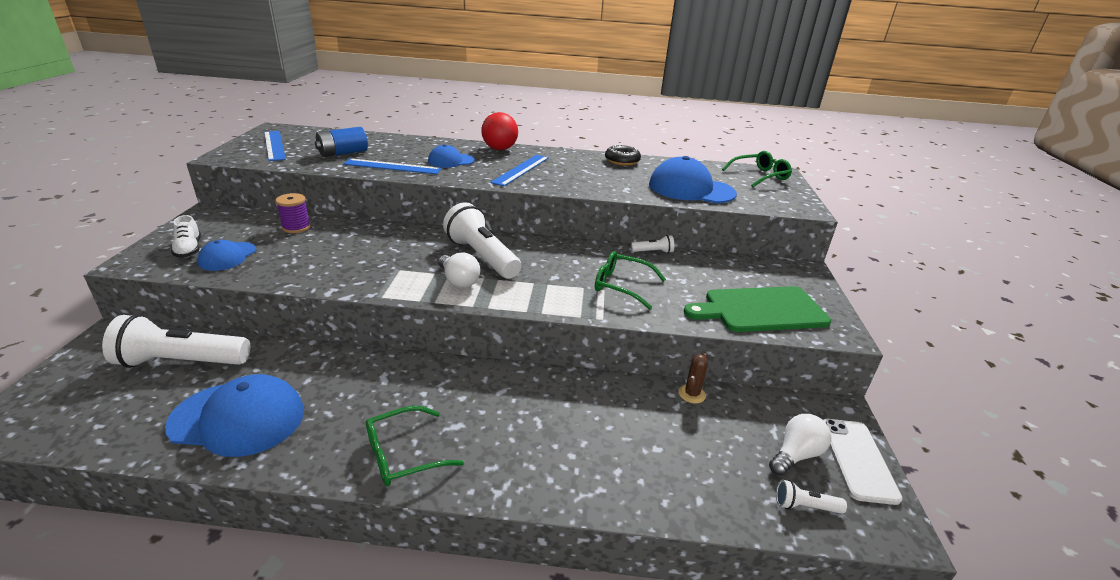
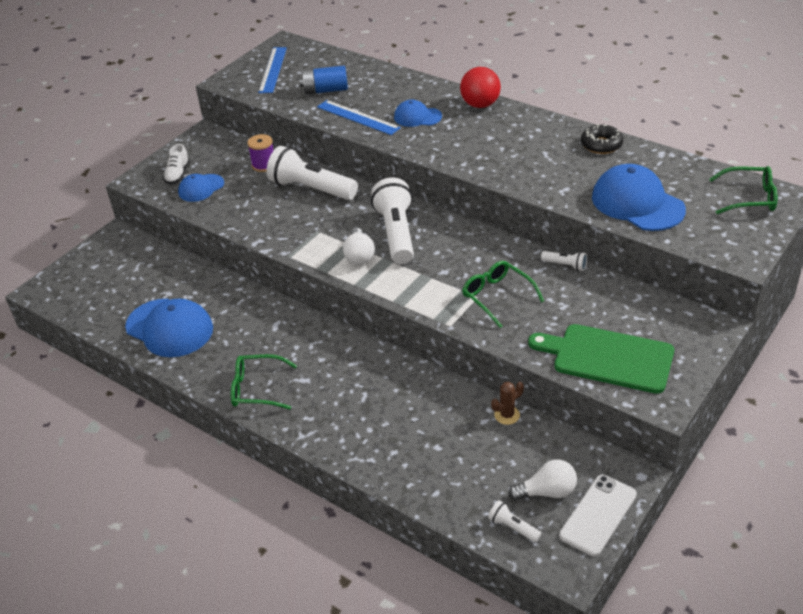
camera: 35 degrees right, 10 degrees up
white flashlight [102,314,250,368] -> white flashlight moved to [267,146,358,200]
blue ruler [490,155,549,186] -> none

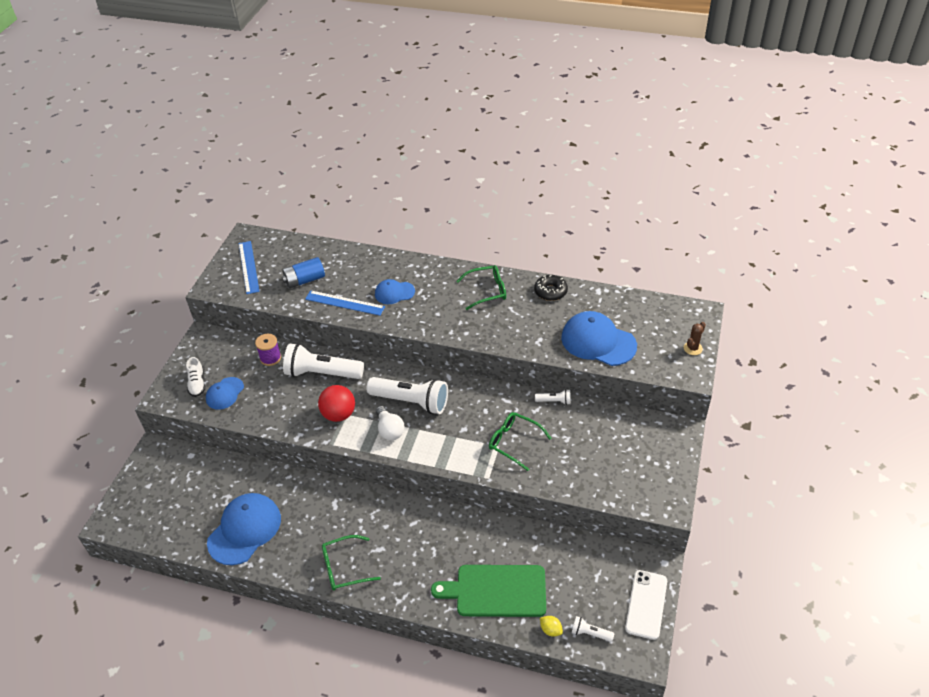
camera: 20 degrees left, 5 degrees up
blue cap [125,298,213,357] -> blue cap turned 75 degrees counterclockwise [207,493,281,565]
white flashlight [371,177,414,264] -> white flashlight turned 135 degrees clockwise [366,377,448,414]
red ball [460,67,501,108] -> red ball moved to [318,385,355,422]
brown cactus [491,382,524,425] -> brown cactus moved to [684,322,706,355]
white light bulb [508,459,577,501] -> none
green cutting board [528,324,674,394] -> green cutting board moved to [431,565,546,617]
green glasses [709,166,778,214] -> green glasses moved to [456,265,506,310]
none -> yellow lemon [540,616,563,636]

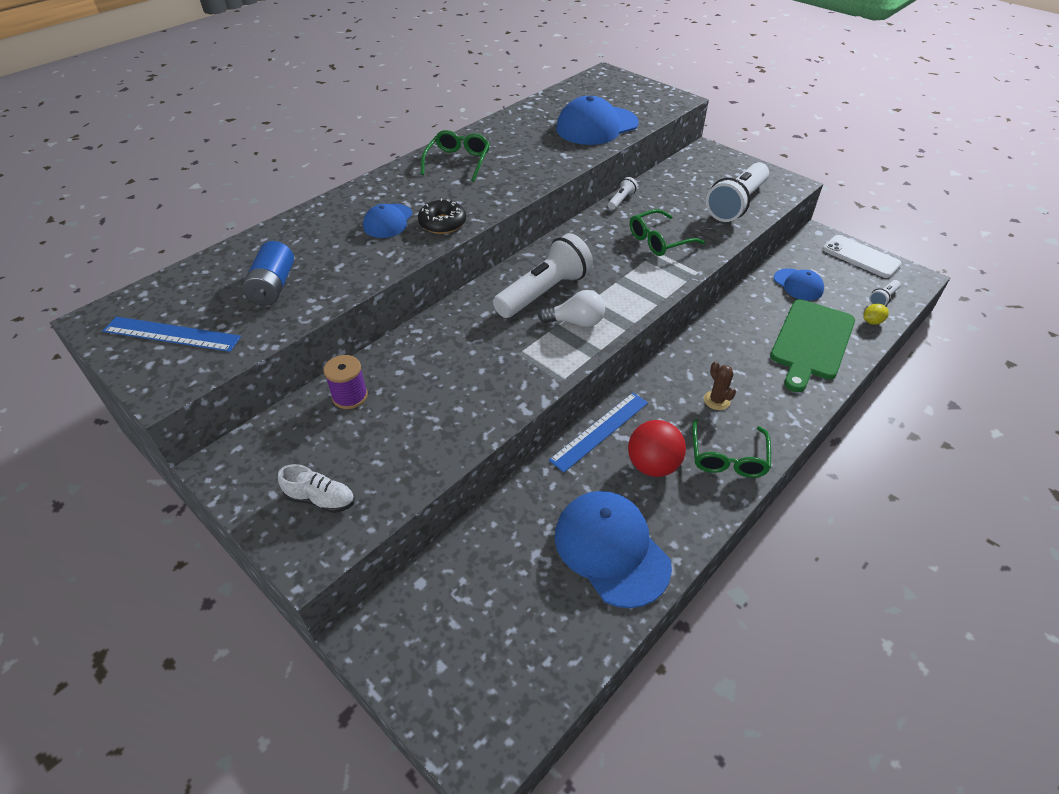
camera: 65 degrees left, 0 degrees up
blue cap [206,377,244,410] -> blue cap moved to [774,268,824,301]
white flashlight [283,343,364,379] -> white flashlight moved to [706,162,769,222]
blue ruler [305,290,385,316] -> blue ruler moved to [549,393,648,473]
red ball [318,385,355,422] -> red ball moved to [628,420,686,477]
black donut [534,275,568,301] -> black donut moved to [418,198,466,234]
brown cactus [684,322,706,355] -> brown cactus moved to [704,361,736,410]

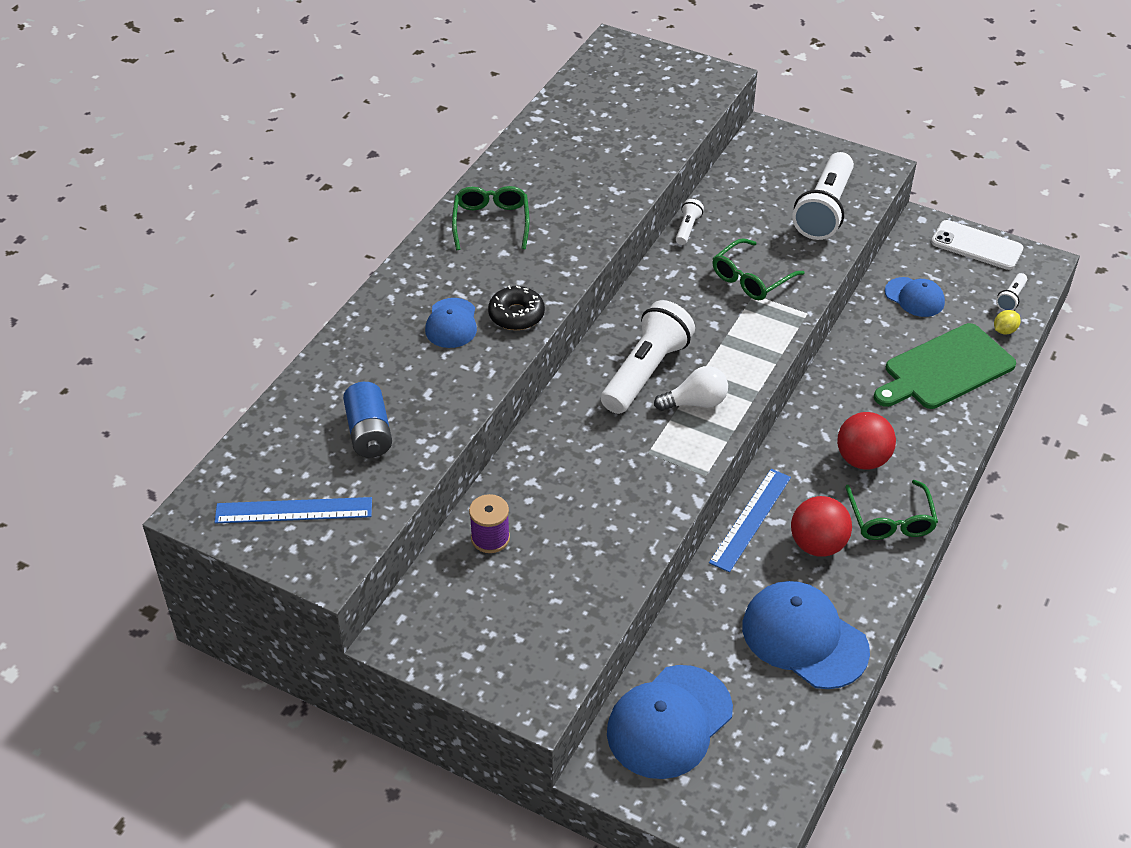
camera: 15 degrees left, 0 degrees up
white shoe [278,464,355,513] -> none
blue cap [556,96,639,145] -> blue cap moved to [607,665,733,779]
brown cactus [704,361,736,410] -> red ball [837,412,896,470]
green cutting board [770,299,855,392] -> green cutting board turned 45 degrees clockwise [874,323,1016,409]

